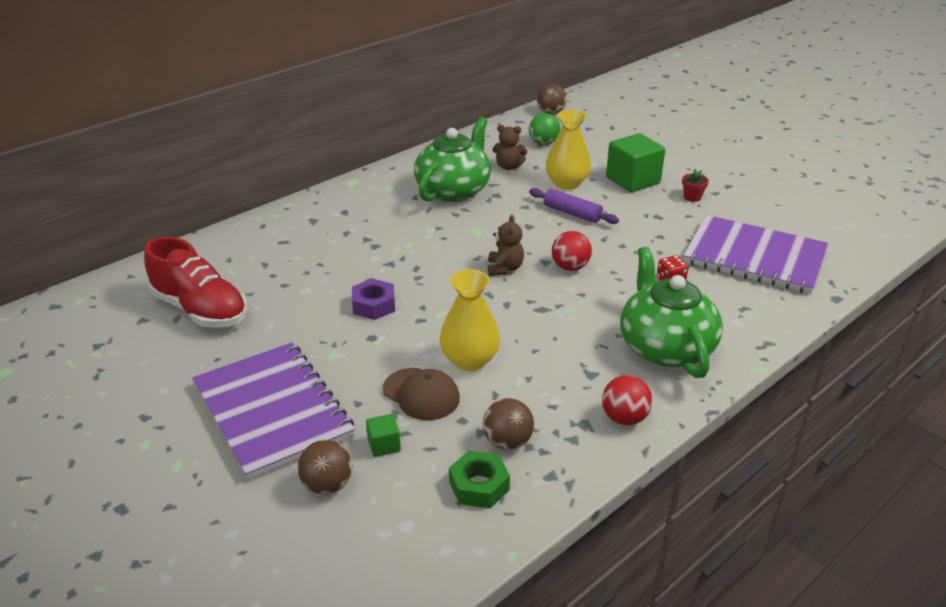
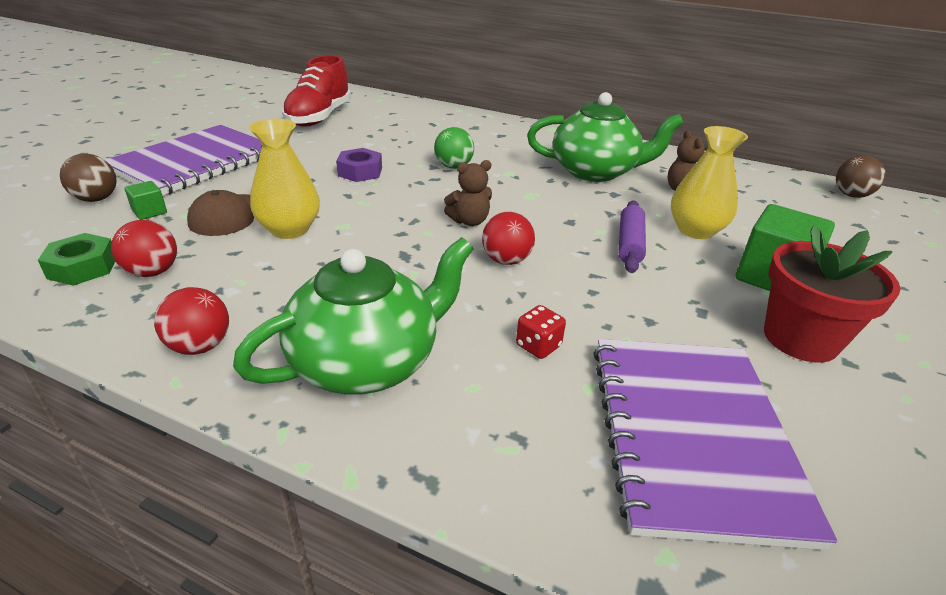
camera: 65 degrees right, 0 degrees up
brown ball [483,398,534,450] -> red ball [111,220,177,277]
green ball [529,113,560,145] -> green ball moved to [434,127,474,169]
red flower pot [682,169,709,202] -> red flower pot [764,225,901,363], size x2.36

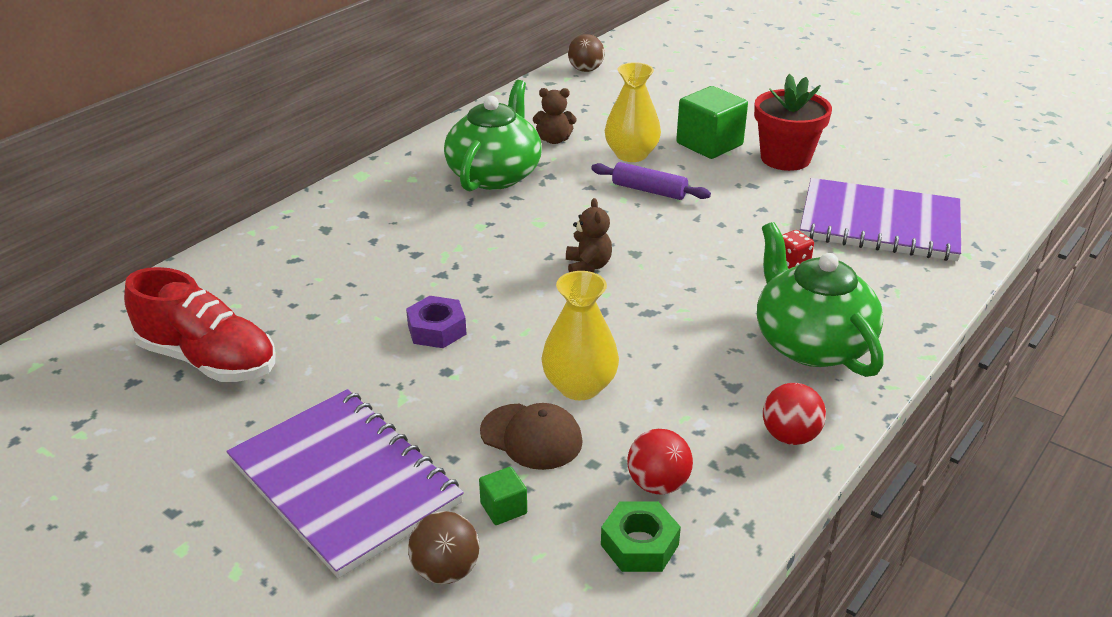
camera: 75 degrees left, 0 degrees up
green ball [434,127,474,169] -> none
red ball [482,212,535,265] -> none

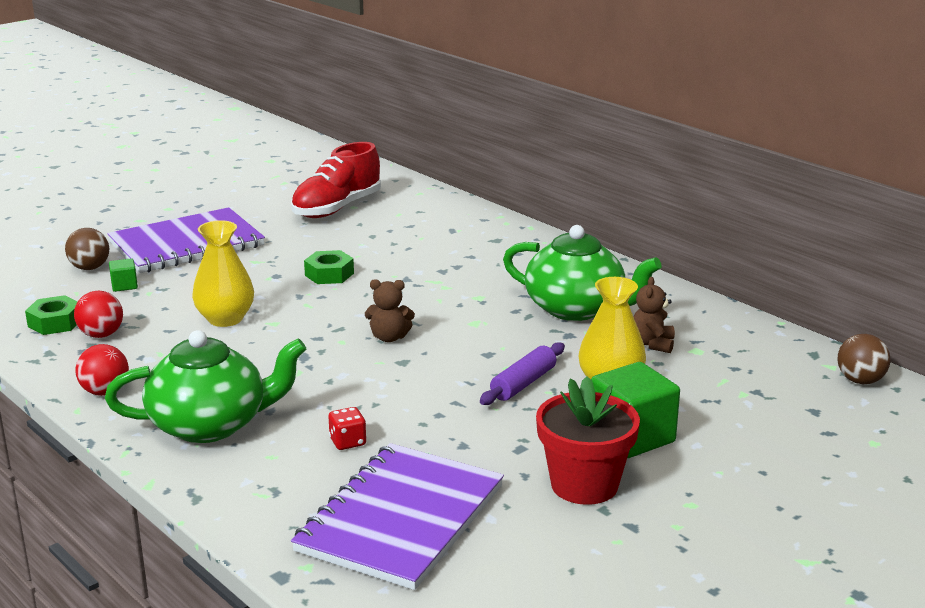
camera: 100 degrees right, 10 degrees down
purple nut [406,296,466,348] -> green nut [304,250,354,284]
brown cap [480,403,583,470] -> none

